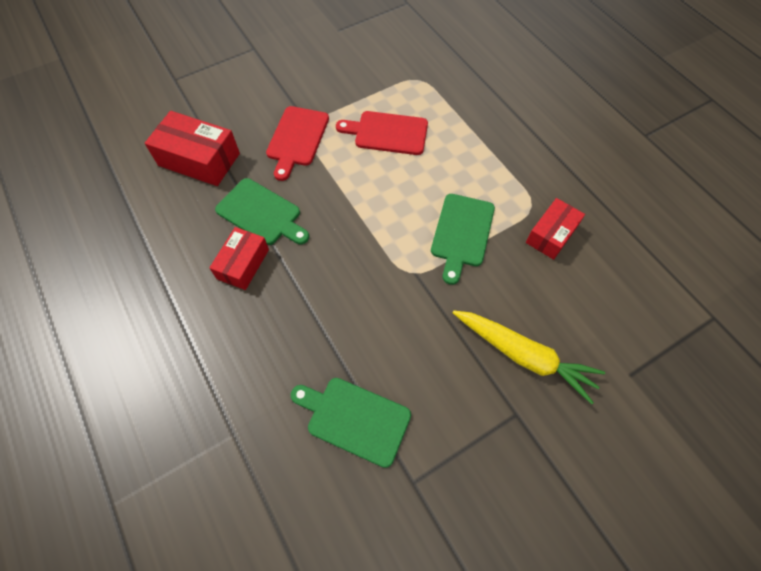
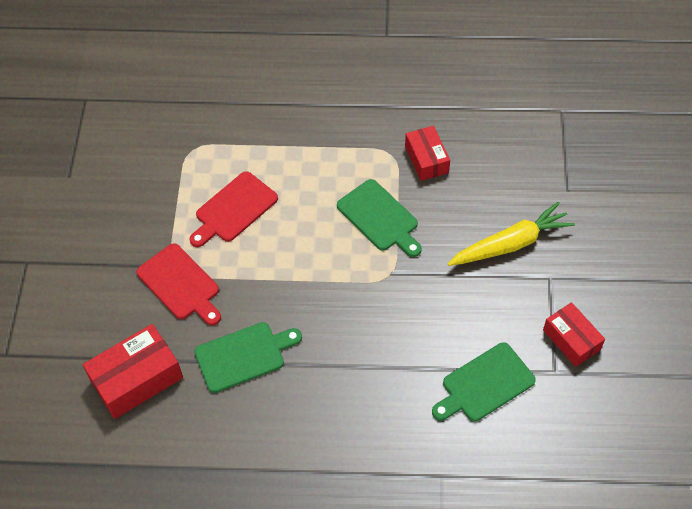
camera: 55 degrees left, 5 degrees down
red box [209,227,269,290] -> red box moved to [543,302,605,367]

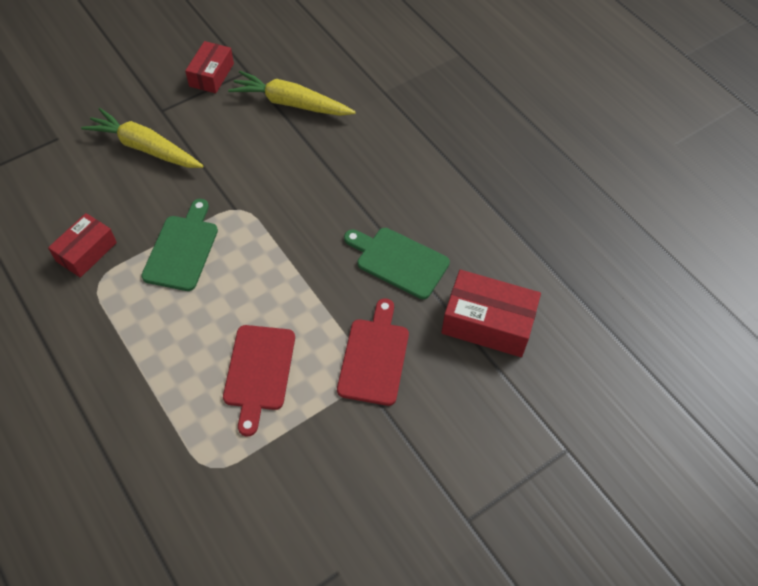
camera: 130 degrees left, 0 degrees up
red cutting board [189,171,278,247] -> red cutting board turned 90 degrees clockwise [223,325,295,436]
green cutting board [432,342,536,421] -> yellow carrot [228,71,356,116]

